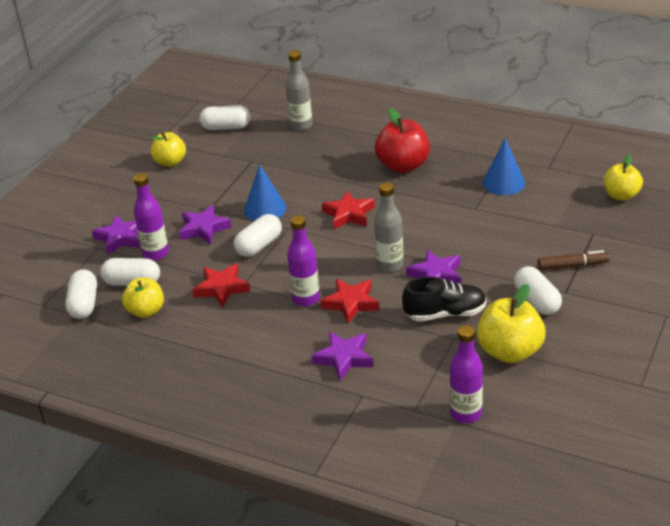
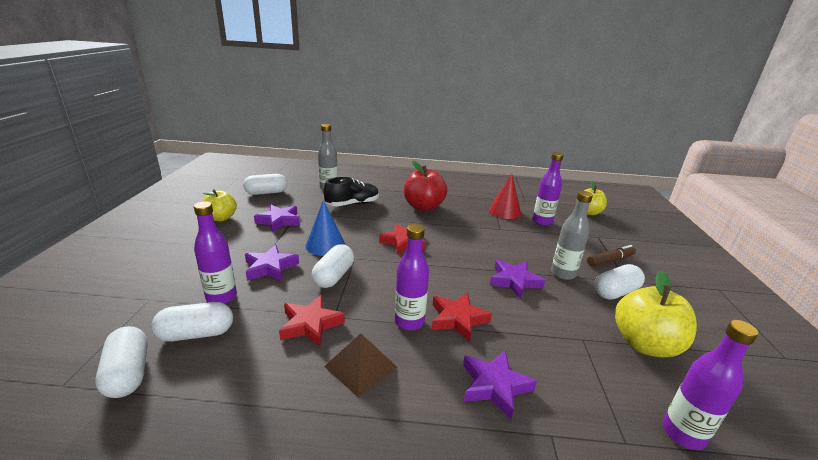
camera: 25 degrees left, 10 degrees down
purple star [92,215,140,255] -> purple star moved to [254,205,300,232]
yellow apple [122,278,164,318] -> none
grey bottle [374,182,404,272] -> grey bottle moved to [551,191,593,280]
black shoe [402,276,486,321] -> black shoe moved to [324,177,379,207]
blue cone [483,138,525,195] -> red cone [489,173,521,219]
white capsule [514,266,562,315] -> white capsule turned 75 degrees counterclockwise [594,264,645,300]
none -> brown pyramid [324,333,398,397]
none -> purple bottle [532,152,564,226]

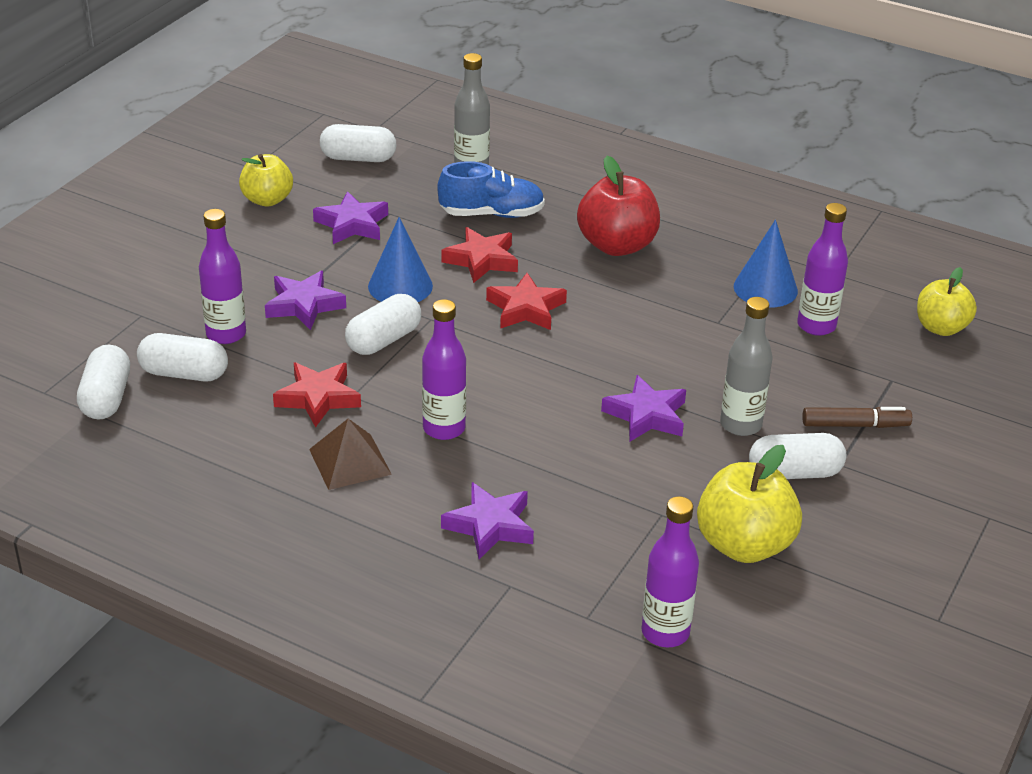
camera: 25 degrees right, 10 degrees up
black shoe [324,177,379,207] -> blue shoe [437,161,545,218]
red star [432,292,492,342] -> red star moved to [441,227,518,283]
red cone [489,173,521,219] -> blue cone [734,220,798,308]

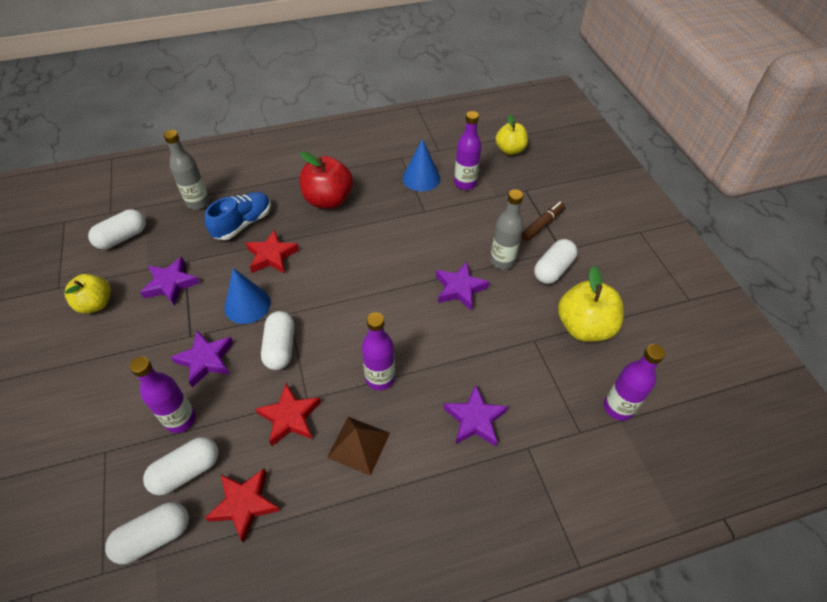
camera: 45 degrees left, 15 degrees up
white capsule [77,345,130,419] -> white capsule turned 75 degrees counterclockwise [105,502,189,564]
red star [486,273,567,330] -> red star moved to [205,469,280,543]

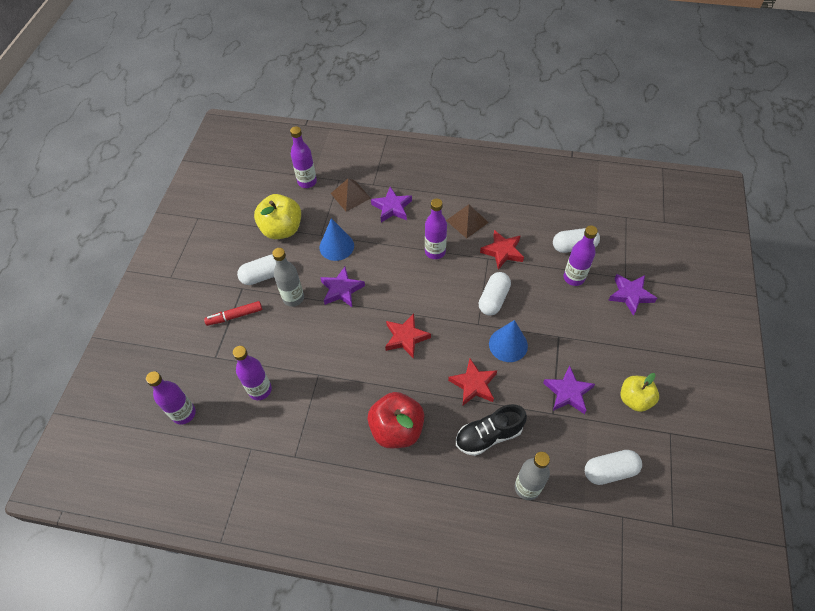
camera: 150 degrees left, 5 degrees up
white capsule [105,502,189,564] -> none
purple star [171,331,233,388] -> purple star moved to [608,274,657,316]
blue shoe [205,192,271,240] -> black shoe [456,404,527,456]
red star [205,469,280,543] -> red star moved to [385,314,431,359]
blue cone [403,139,440,191] -> blue cone moved to [319,218,354,261]
yellow apple [495,114,528,155] -> purple bottle [146,371,196,425]
brown marker [522,201,565,241] -> red marker [204,301,262,326]
none -> brown pyramid [331,178,371,212]

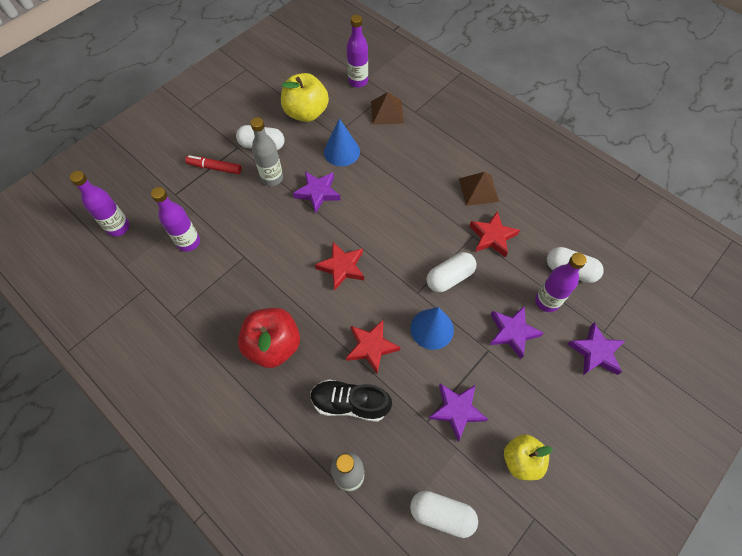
camera: 30 degrees right, 5 degrees up
purple star [371,187,412,222] -> purple star moved to [490,306,544,359]
purple bottle [425,199,447,259] -> none

